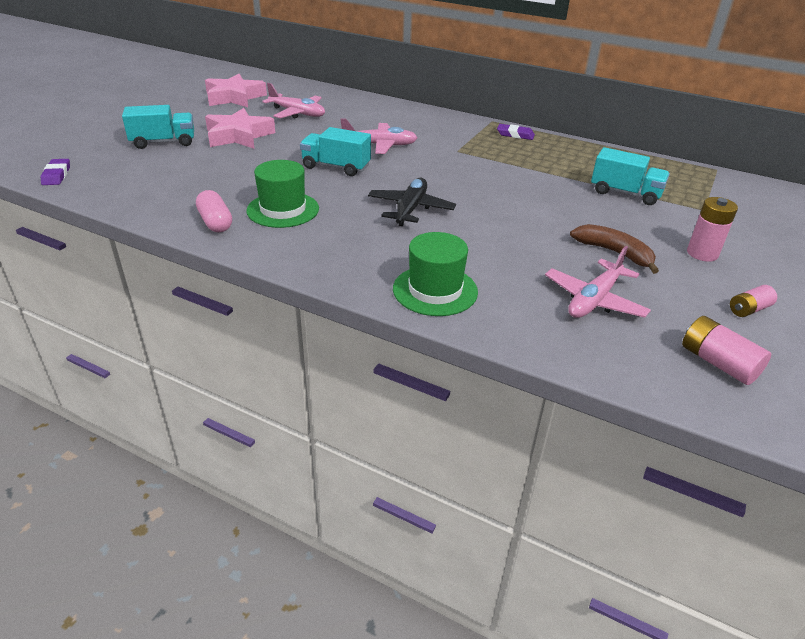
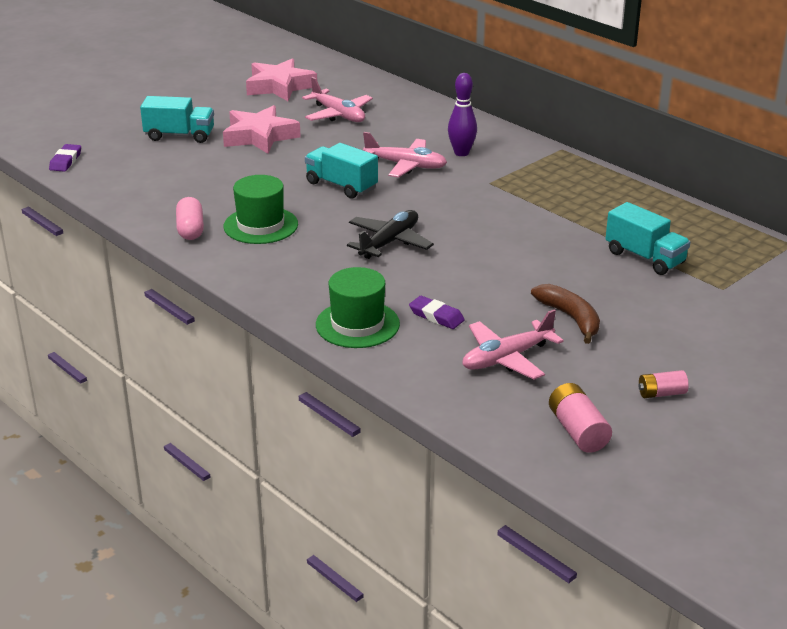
camera: 20 degrees right, 5 degrees down
purple eraser [497,124,535,140] -> purple eraser moved to [409,296,465,329]
pink battery [687,197,738,262] -> none
none -> purple bowling pin [448,73,477,156]

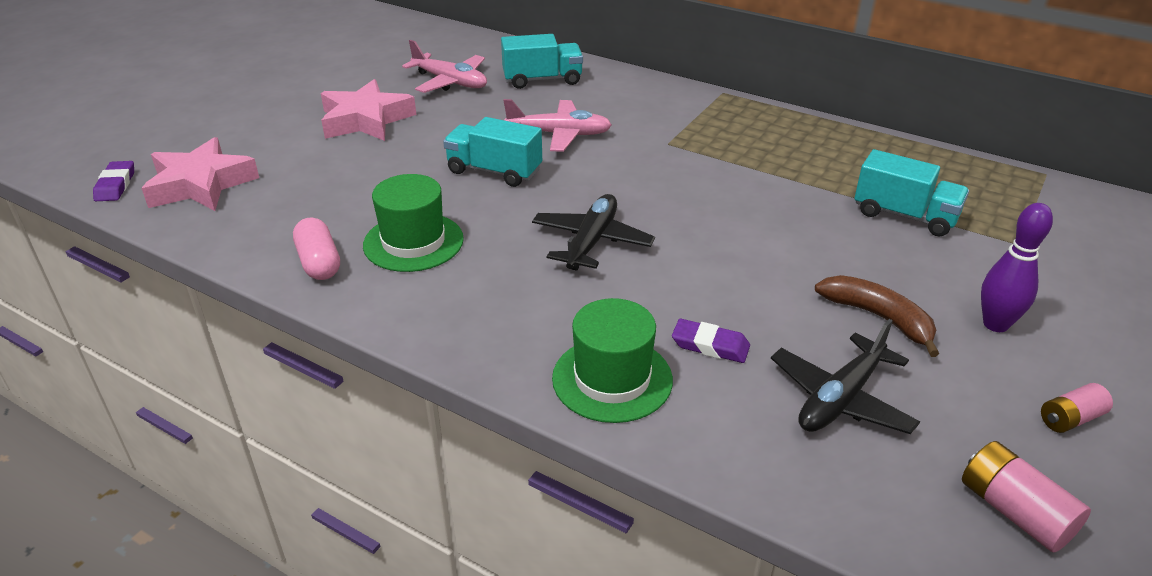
camera: 15 degrees left, 5 degrees up
turquoise truck [140,96,214,143] -> turquoise truck moved to [501,34,583,89]
pink star [246,58,317,101] -> pink star moved to [141,137,259,211]
purple bowling pin [448,73,477,156] -> purple bowling pin moved to [981,203,1053,332]
pink plane [463,309,564,380] -> black plane [771,319,920,434]

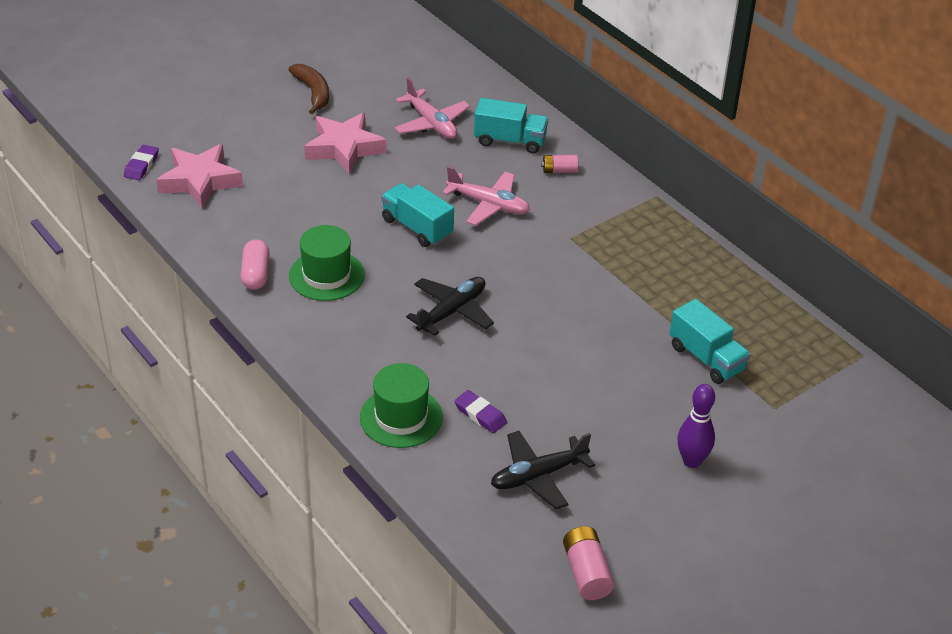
camera: 20 degrees right, 5 degrees up
brown banana [815,275,939,357] -> brown banana moved to [288,64,329,115]
pink battery [1041,383,1113,433] -> pink battery moved to [541,155,578,173]

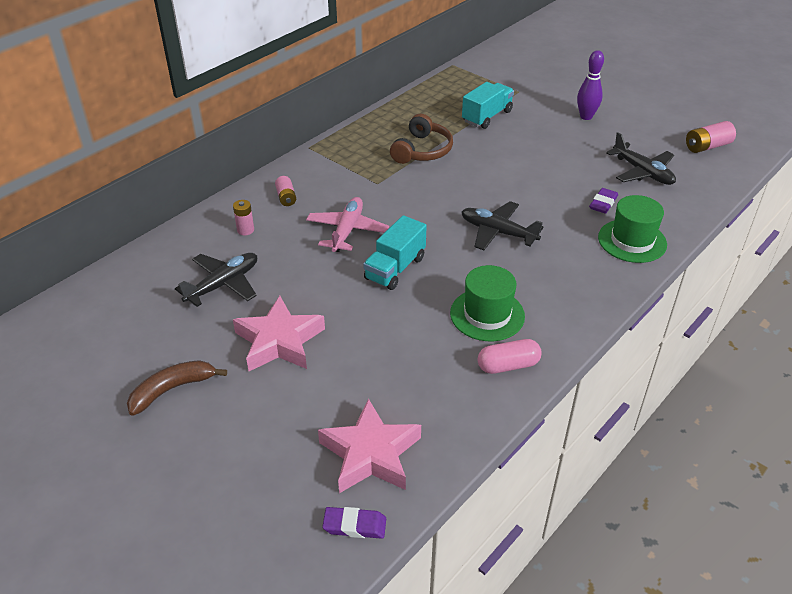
camera: 100 degrees left, 0 degrees up
pink plane [394,78,470,139] -> black plane [175,253,257,307]
turquoise truck [474,98,548,154] -> pink battery [233,200,254,235]
none -> brown headphones [390,114,453,164]

